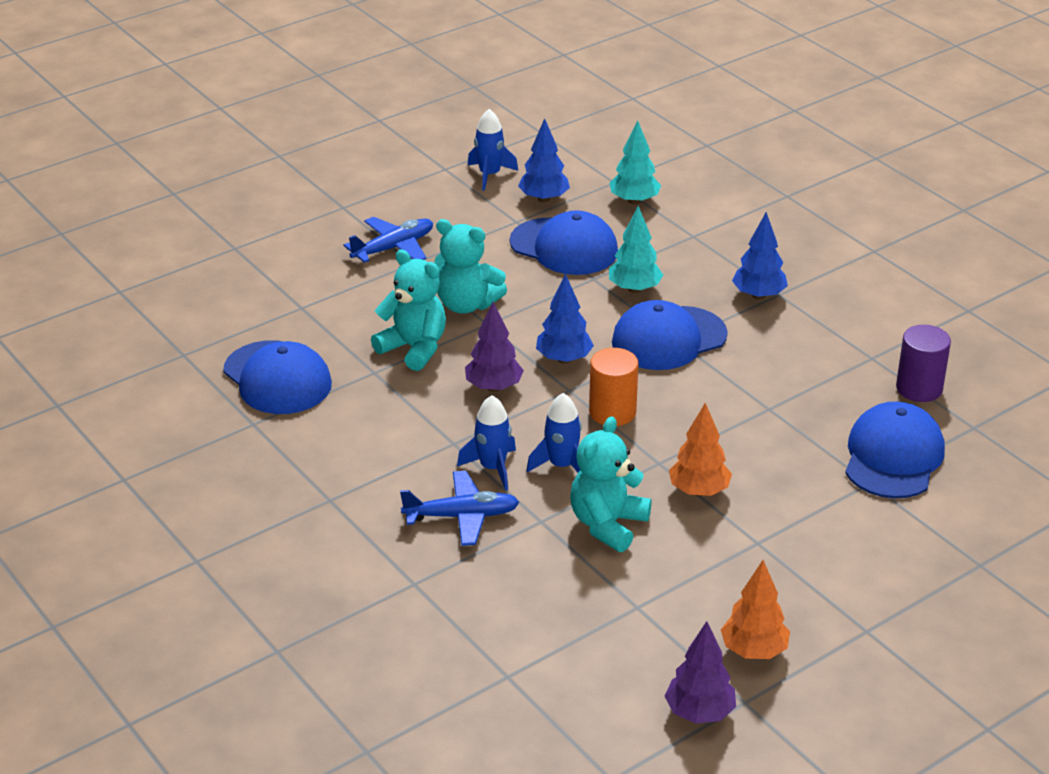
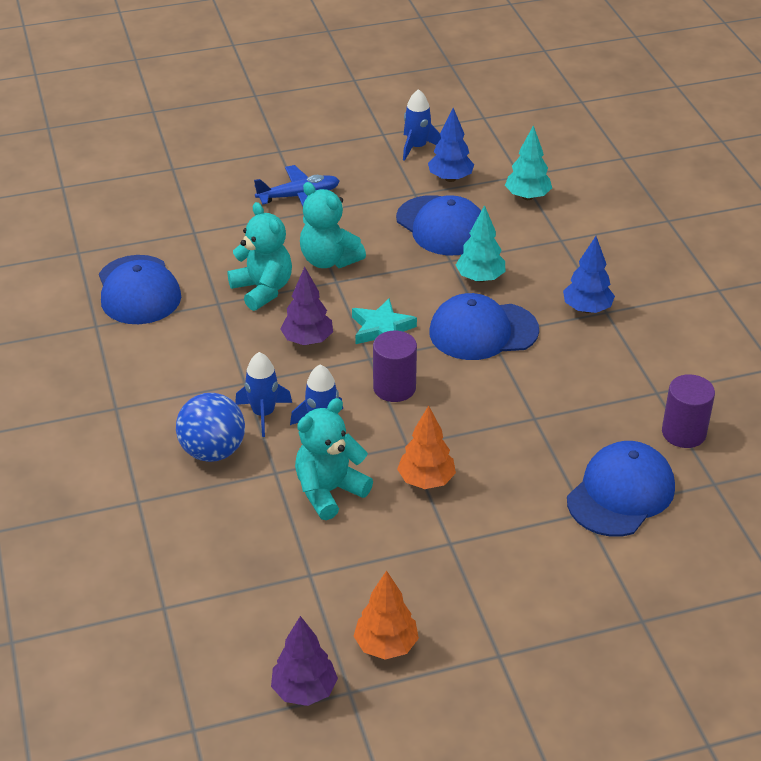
camera: 20 degrees right, 5 degrees up
blue plane [400,471,519,546] -> blue ball [176,393,245,462]
blue tree [536,273,594,364] -> turquoise star [352,298,417,344]
orange cylinder [589,348,639,426] -> purple cylinder [373,331,417,402]

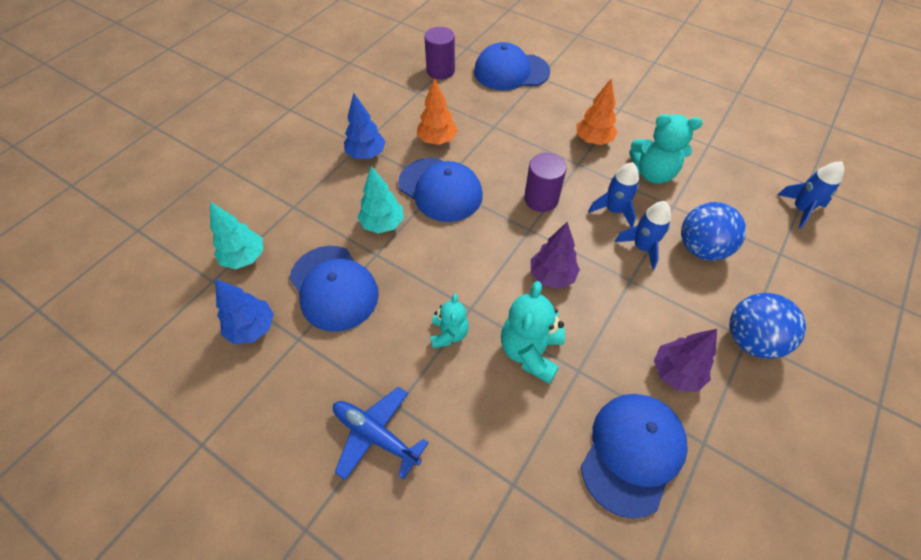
camera: 130 degrees left, 15 degrees up
purple tree [271,616,338,706] -> purple tree moved to [654,329,717,392]
turquoise teddy bear [300,182,366,268] -> turquoise teddy bear [430,293,469,348], size x0.62
turquoise star [352,298,417,344] -> none
orange tree [354,570,419,660] -> orange tree moved to [417,78,458,145]
blue cap [396,195,481,255] -> blue cap turned 135 degrees clockwise [289,246,379,332]
blue rocket [403,89,441,161] -> blue rocket moved to [778,161,844,229]
none -> blue ball [730,293,806,359]

